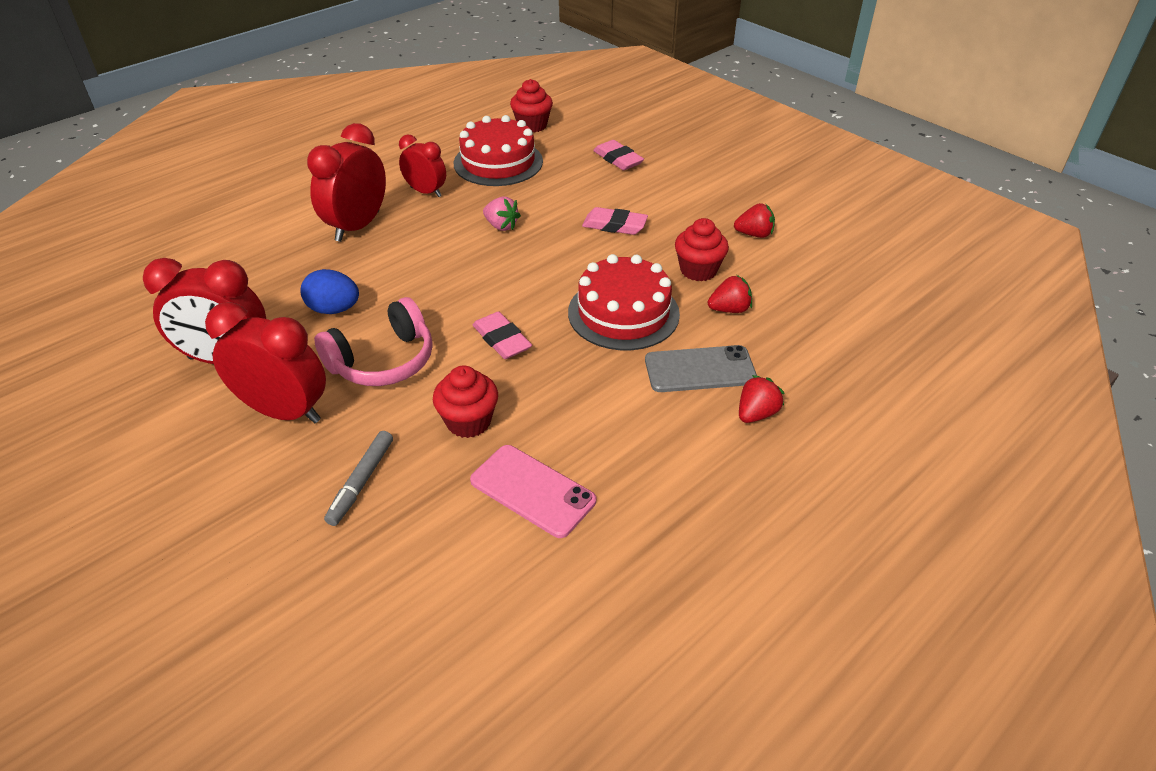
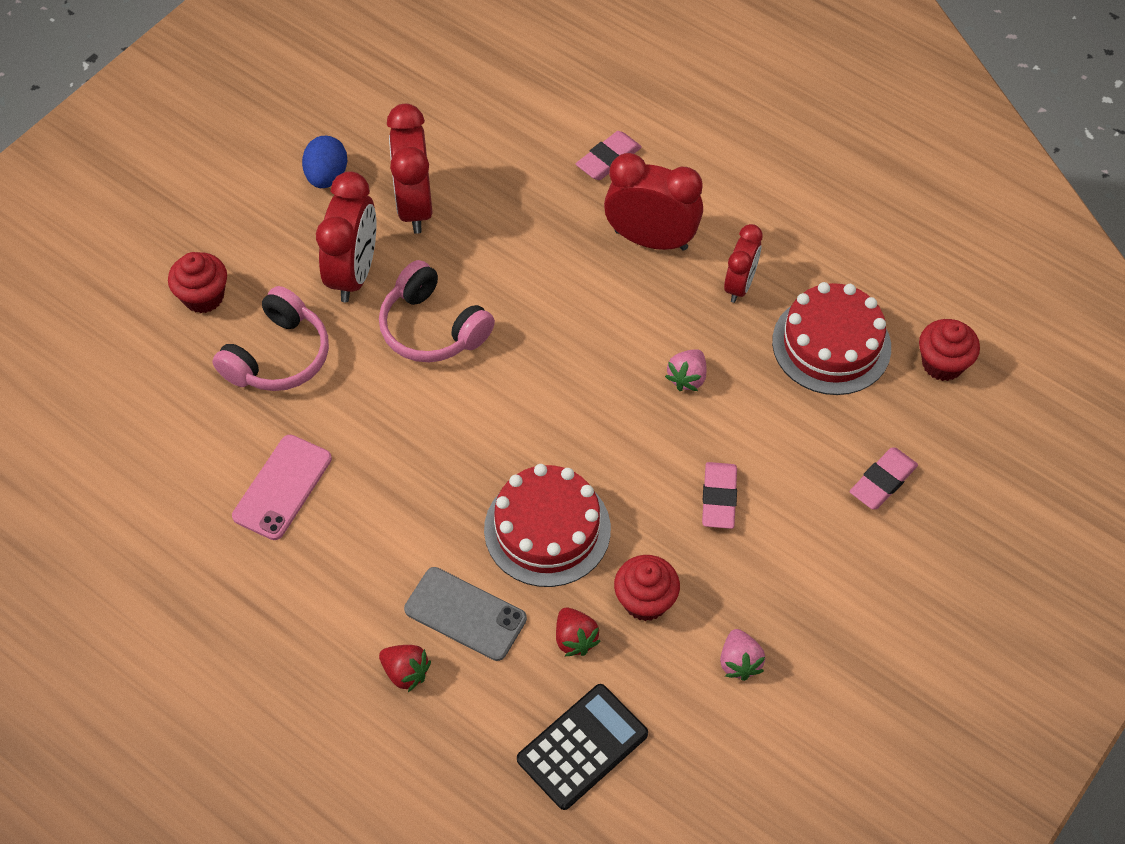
camera: 80 degrees right, 15 degrees up
blue egg [300,269,359,314] -> blue egg moved to [302,136,347,188]
grey marker [324,431,393,526] -> pink headphones [212,286,329,391]
red cupcake [433,365,498,438] -> red cupcake moved to [168,252,227,313]
pink eraser [473,312,532,359] -> pink eraser moved to [576,131,642,180]
grey phone [645,345,757,392] -> grey phone turned 45 degrees counterclockwise [404,567,527,661]
red strawberry [734,203,775,238] -> pink strawberry [720,629,765,681]
none -> black calculator [517,684,648,810]

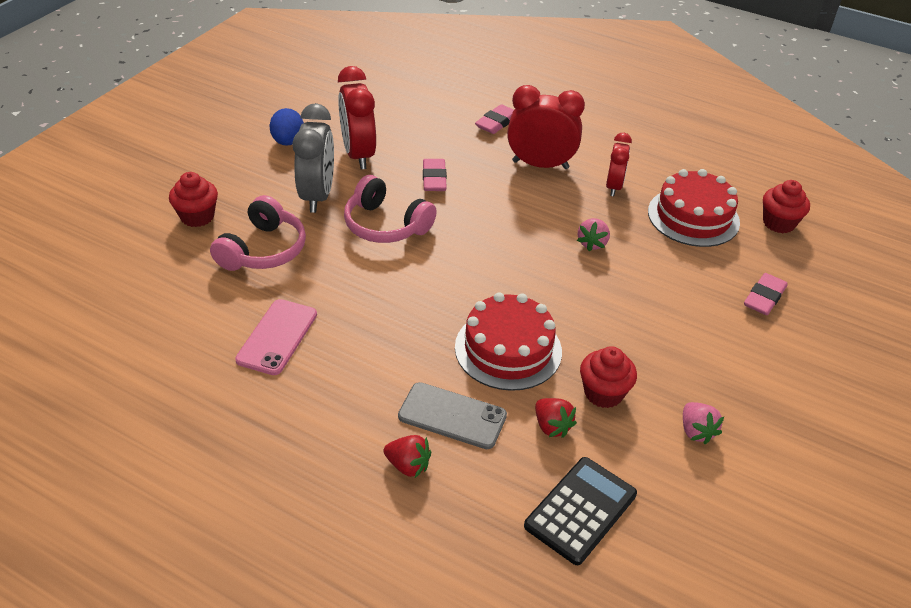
camera: 10 degrees left, 15 degrees down
red clock [316,171,376,302] -> grey clock [292,103,334,213]
pink eraser [702,462,737,529] -> pink eraser moved to [423,159,447,191]

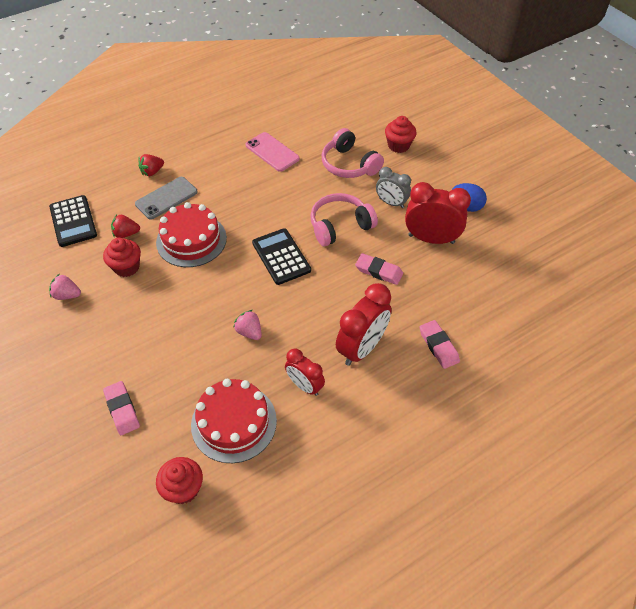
camera: 120 degrees right, 10 degrees up
grey clock [292,103,334,213] -> grey clock [376,167,411,208], size x0.62
none -> black calculator [252,228,311,285]

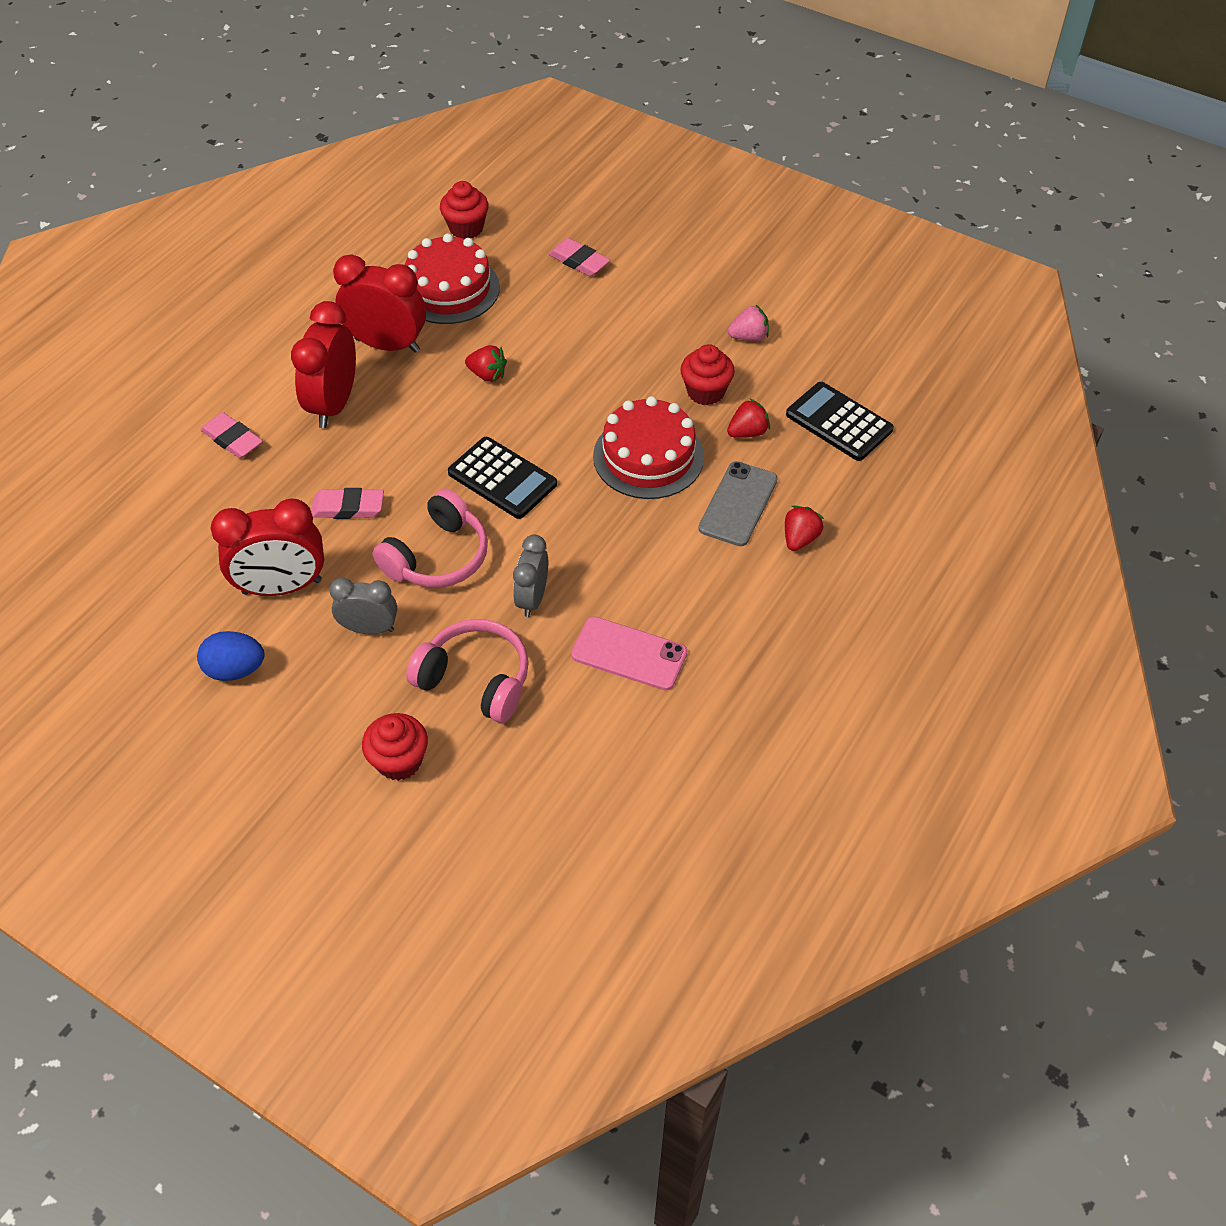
camera: 155 degrees right, 0 degrees up
pink strawberry [233,310,262,340] -> red strawberry [465,345,507,382]
red clock [285,349,325,396] -> red clock [333,254,426,353], size x1.62
none -> grey clock [513,535,548,617]

